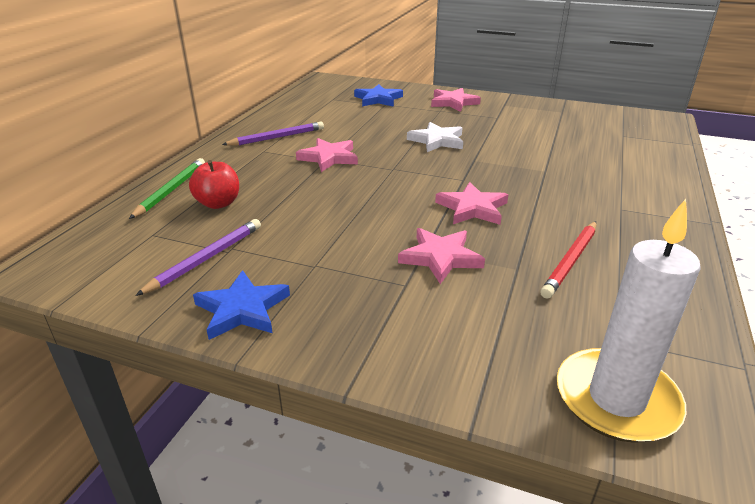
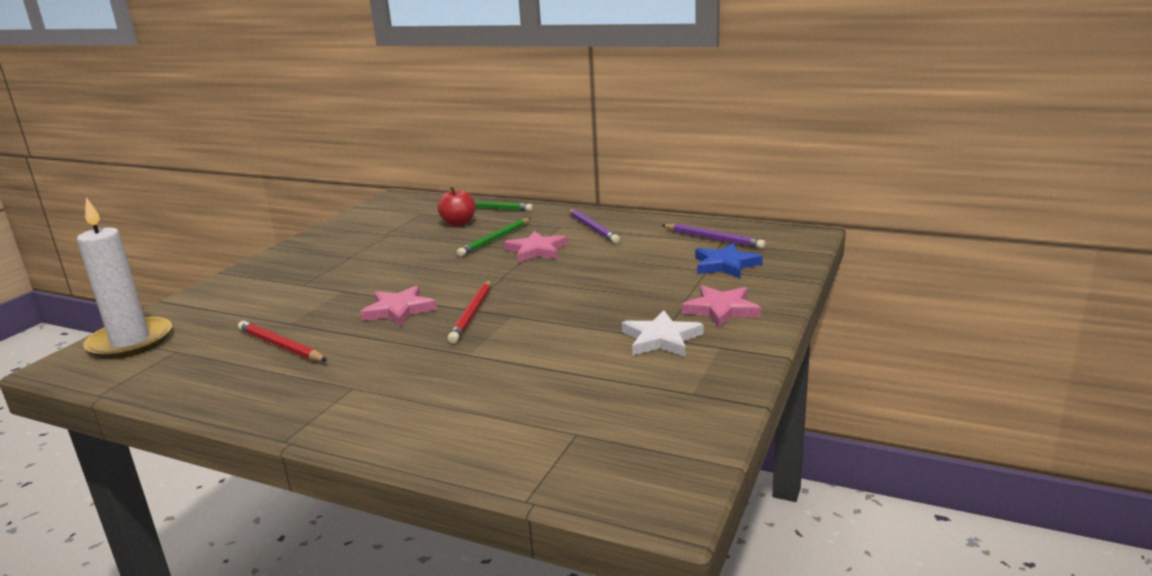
camera: 95 degrees right, 10 degrees down
purple pencil [135,219,261,296] -> purple pencil moved to [662,224,766,249]
blue star [193,270,290,340] -> none
pink star [398,228,485,284] -> none
white star [407,122,463,152] -> white star moved to [622,310,704,357]
none -> red pencil [447,280,491,343]
none -> green pencil [456,218,531,257]

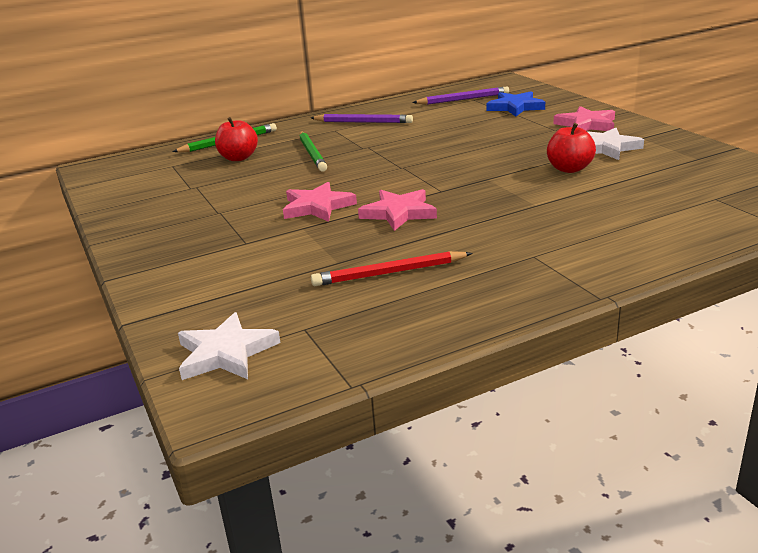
camera: 50 degrees left, 5 degrees up
white candle [77,197,172,359] -> white star [178,312,280,380]
red pencil [447,280,491,343] -> none
pink star [504,231,567,262] -> pink star moved to [283,182,357,222]
none -> red apple [547,123,596,173]

